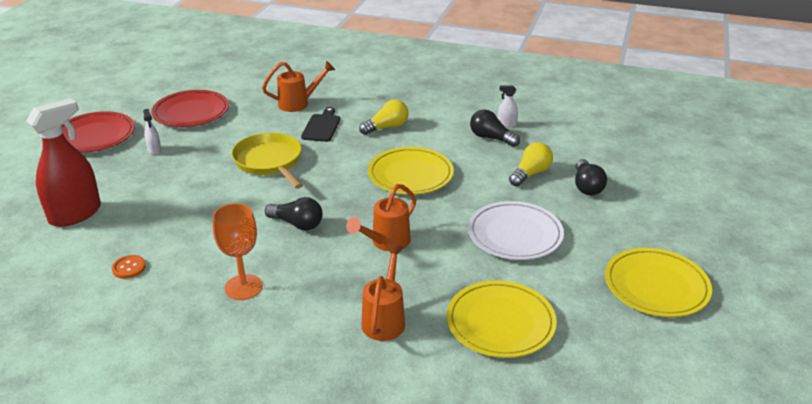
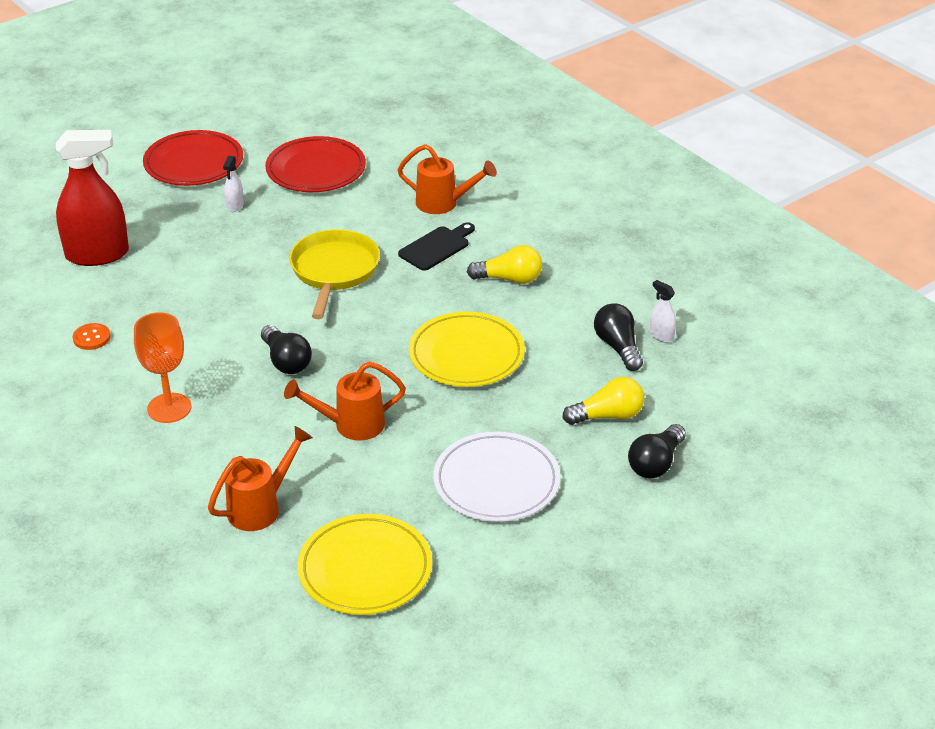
camera: 35 degrees right, 5 degrees up
yellow plate [605,248,712,317] -> none

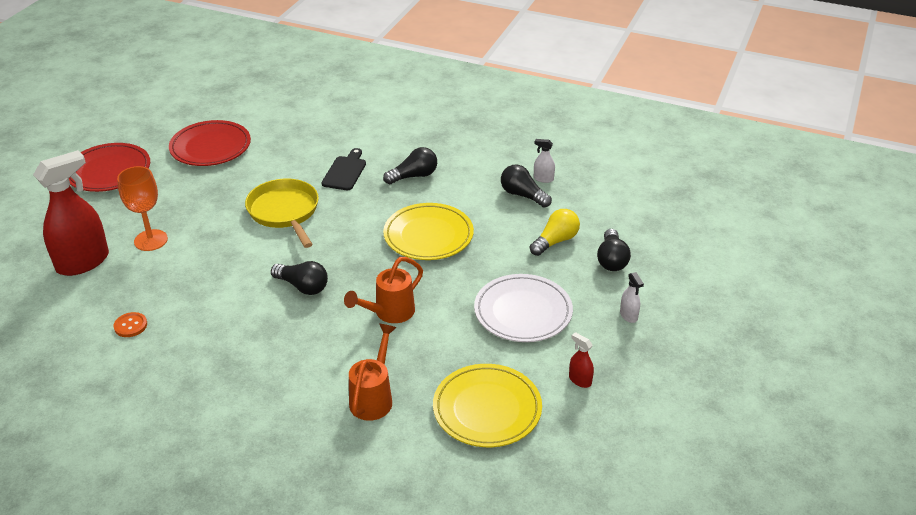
camera: 30 degrees left, 0 degrees up
orange goblet [134,312,191,423] -> orange goblet moved to [117,166,168,251]
white spray bottle [223,156,244,212] -> white spray bottle moved to [620,272,644,323]
orange watering can [398,144,497,214] -> none
yellow light bulb [467,245,542,284] -> black light bulb [383,147,437,184]
none -> red spray bottle [569,332,594,388]

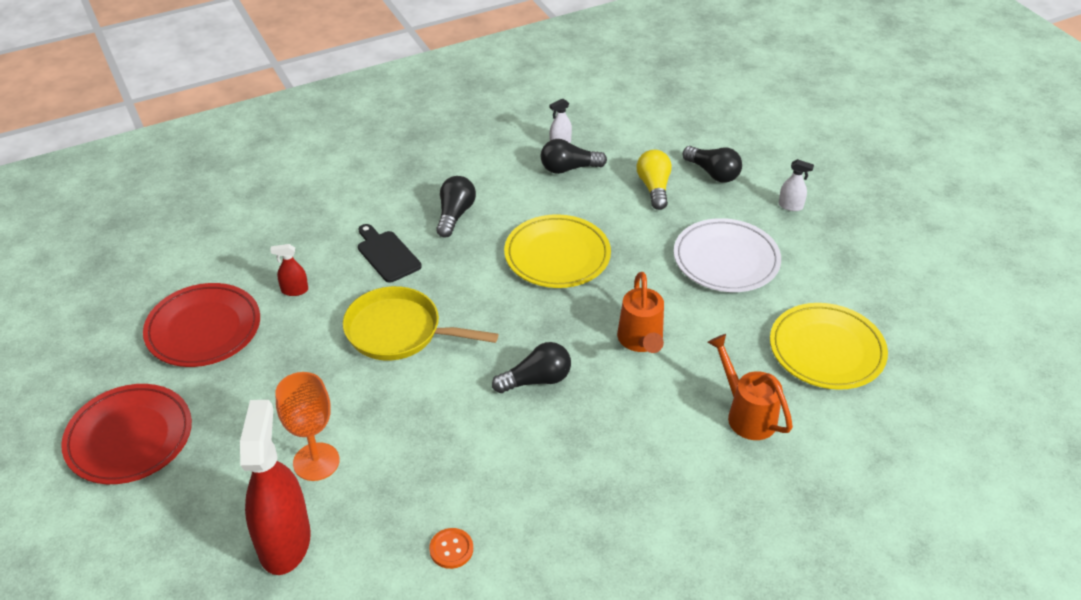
camera: 50 degrees left, 5 degrees up
red spray bottle [569,332,594,388] -> red spray bottle moved to [270,244,308,296]

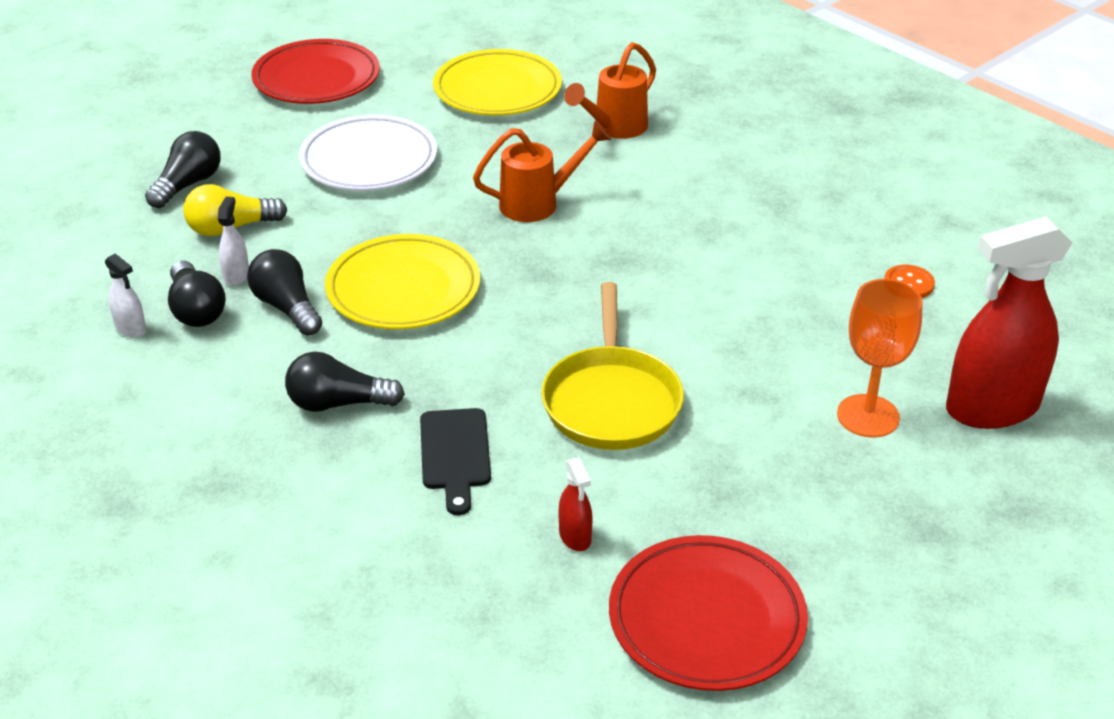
camera: 105 degrees left, 5 degrees down
red plate [61,384,192,484] -> red plate moved to [251,39,380,104]
black cutting board [358,224,422,283] -> black cutting board turned 45 degrees counterclockwise [420,408,491,515]
black light bulb [492,342,571,393] -> black light bulb moved to [247,249,322,336]
white spray bottle [779,159,814,211] -> white spray bottle moved to [218,197,249,286]

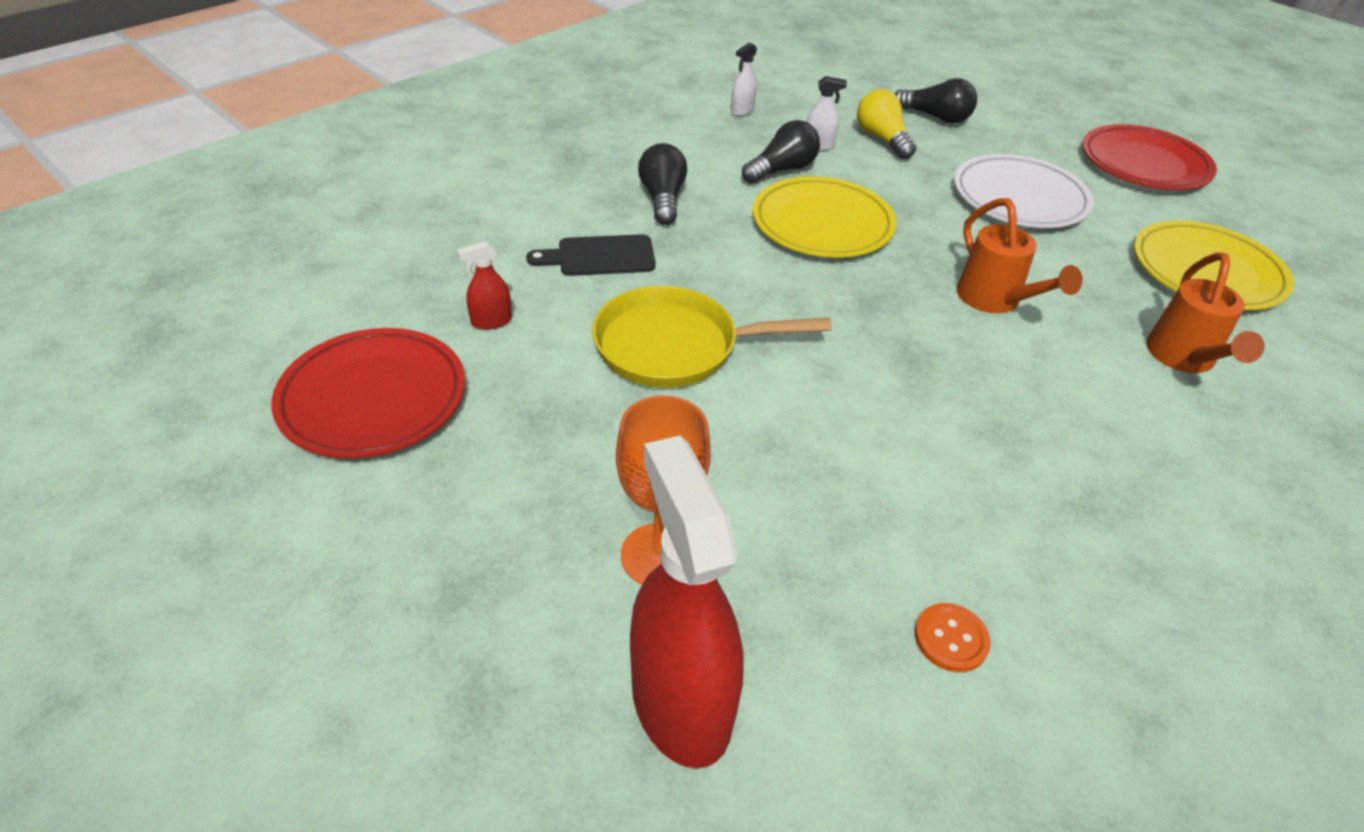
camera: 85 degrees right, 5 degrees up
black light bulb [168,260,226,327] -> none
orange watering can [564,42,656,139] -> orange watering can turned 120 degrees counterclockwise [1146,252,1265,373]

